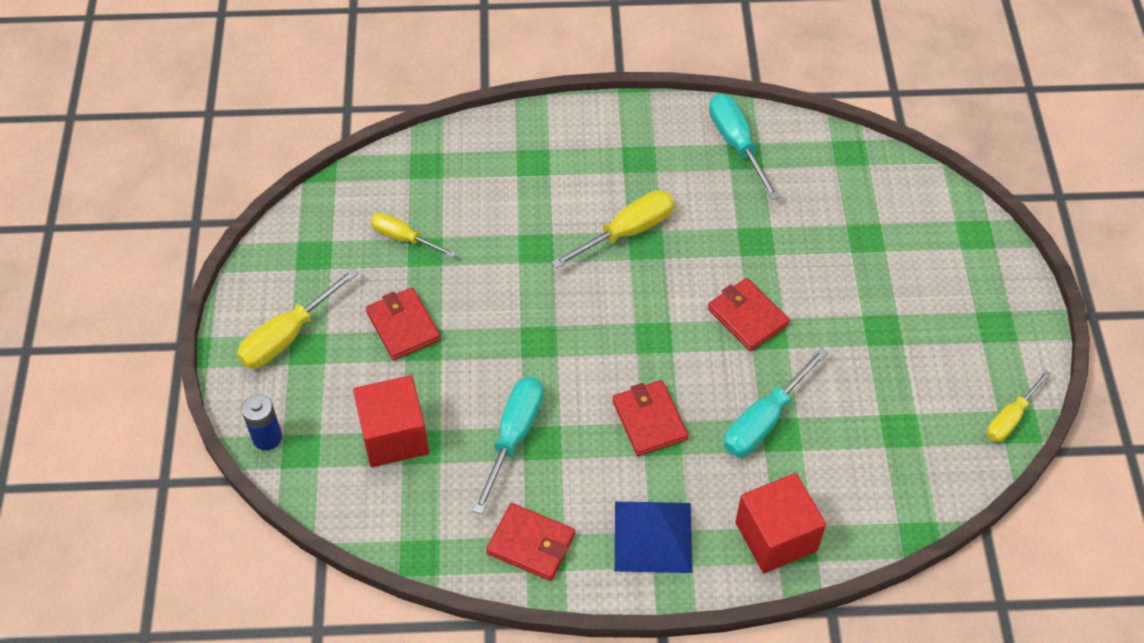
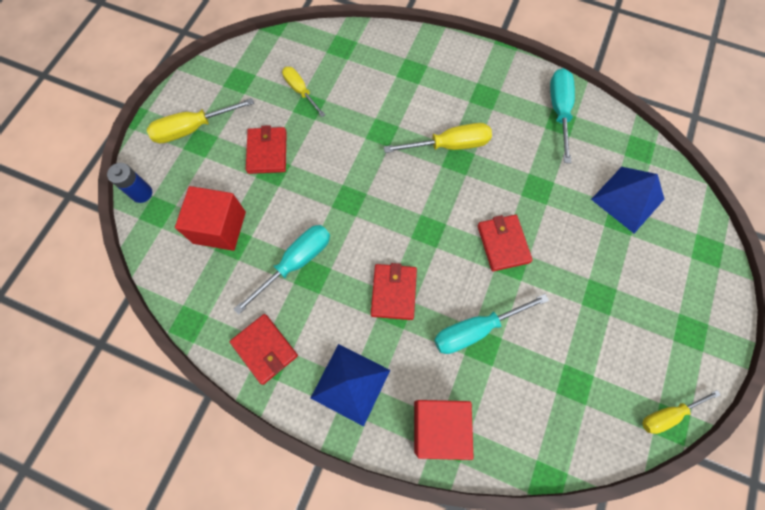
camera: 25 degrees right, 15 degrees up
none -> blue pyramid [591,167,664,233]

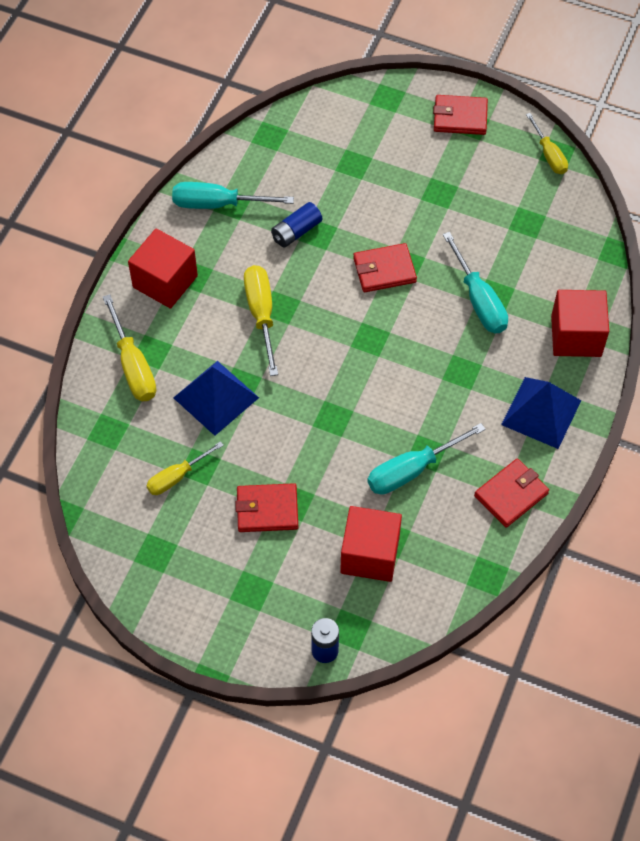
camera: 90 degrees left, 10 degrees down
yellow screwdriver [147,98,254,144] -> yellow screwdriver moved to [103,294,156,401]
turquoise screwdriver [234,225,330,315] -> turquoise screwdriver turned 75 degrees counterclockwise [367,423,486,495]
red wallet [371,263,417,320] -> red wallet moved to [433,95,488,135]
blue pyramid [591,167,664,233] -> blue pyramid moved to [173,361,259,436]
none -> red cube [128,228,198,309]
none -> blue battery [271,202,322,248]

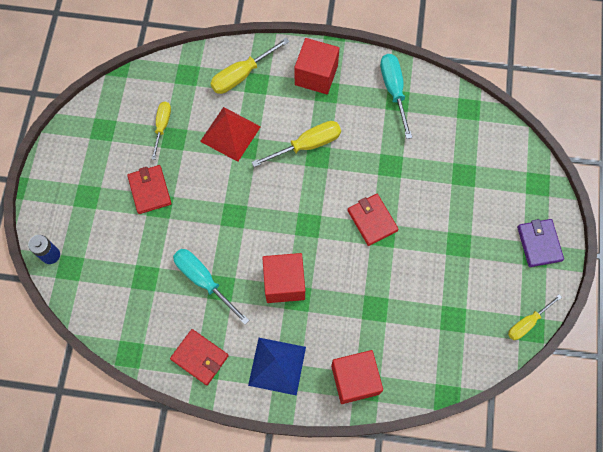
camera: 75 degrees right, 10 degrees up
yellow screwdriver [146,441,224,495] -> yellow screwdriver turned 60 degrees clockwise [151,102,171,160]
blue pyramid [173,361,259,436] -> red pyramid [200,107,261,162]
blue battery [271,202,322,248] -> none
red cube [340,506,402,582] -> red cube moved to [262,253,305,303]
red wallet [433,95,488,135] -> purple wallet [517,219,564,267]
turquoise screwdriver [443,232,508,334] -> none

